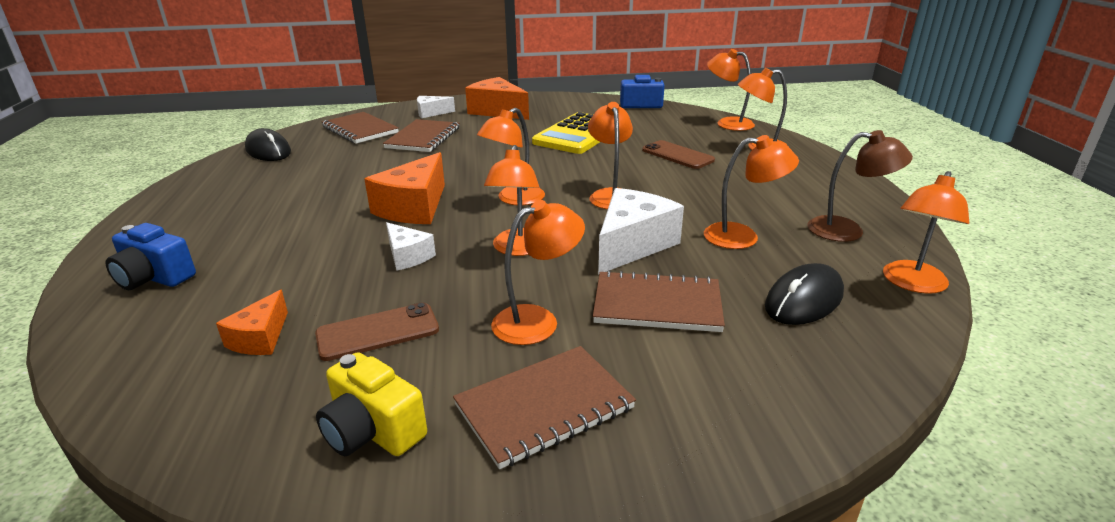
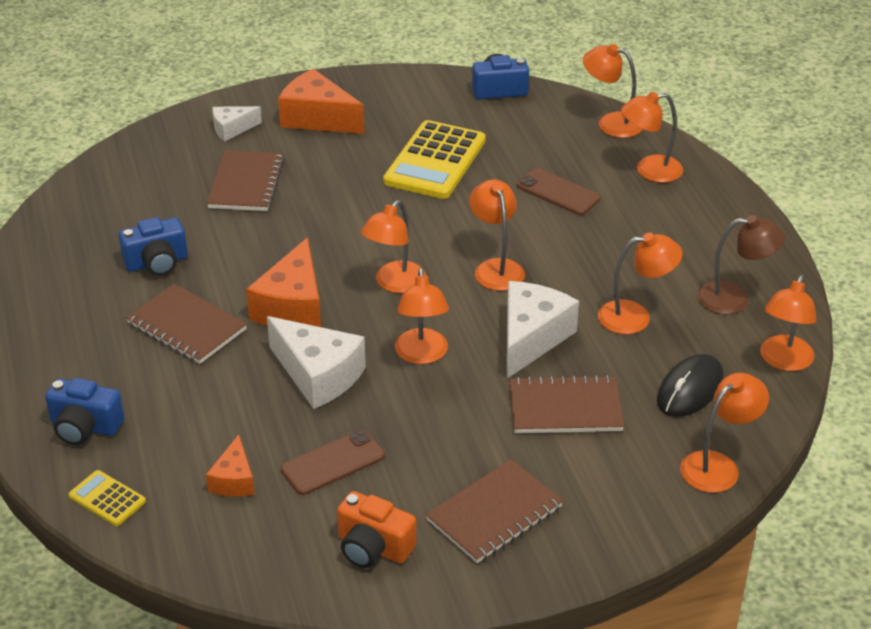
camera: 10 degrees left, 10 degrees up
black mouse [245,128,291,161] -> none
yellow camera [316,352,427,456] -> orange camera [337,491,416,568]
brown notebook [322,112,399,144] -> brown notebook moved to [126,284,247,364]
white cheese [386,222,436,271] -> white cheese [267,316,366,409], size x1.79
orange lamp [491,200,585,345] -> orange lamp moved to [680,373,769,493]
none -> yellow calculator [69,470,146,526]
none -> blue camera [119,217,188,276]

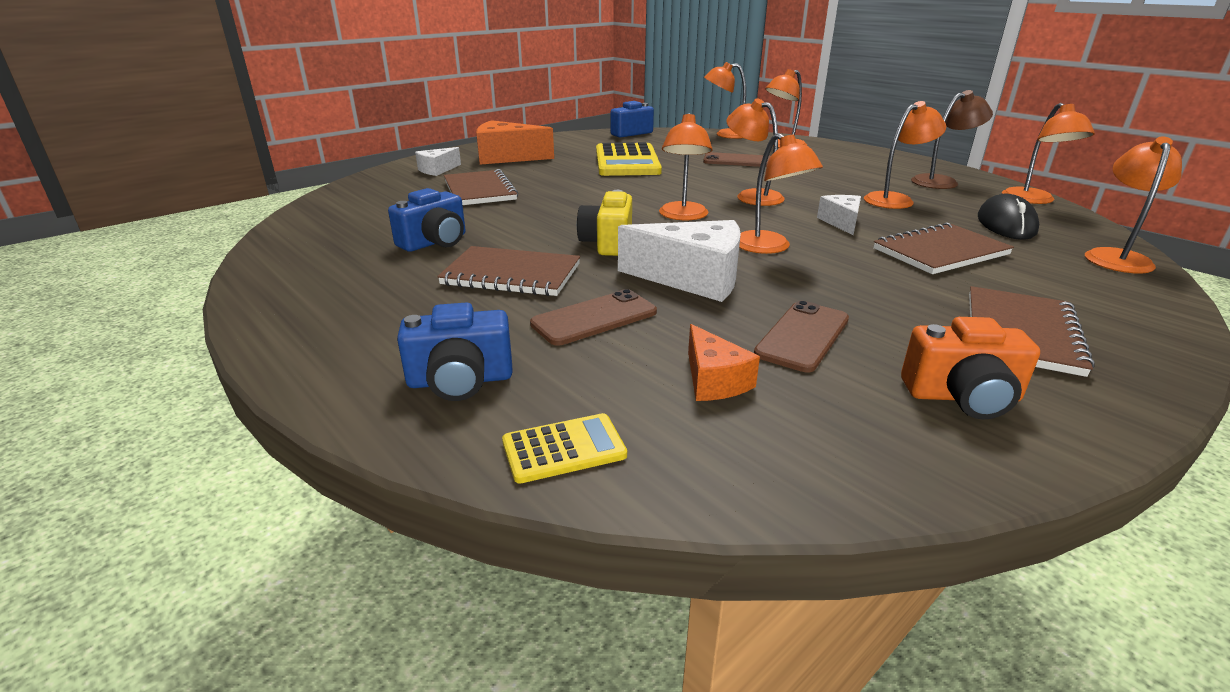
camera: 25 degrees left, 10 degrees down
yellow calculator [69,470,146,526] -> yellow calculator turned 150 degrees clockwise [502,413,627,484]
orange cheese [246,237,321,327] -> yellow camera [577,190,632,256]
white cheese [507,281,579,379] -> white cheese [817,195,861,235], size x0.56
none -> brown phone [530,289,657,346]

